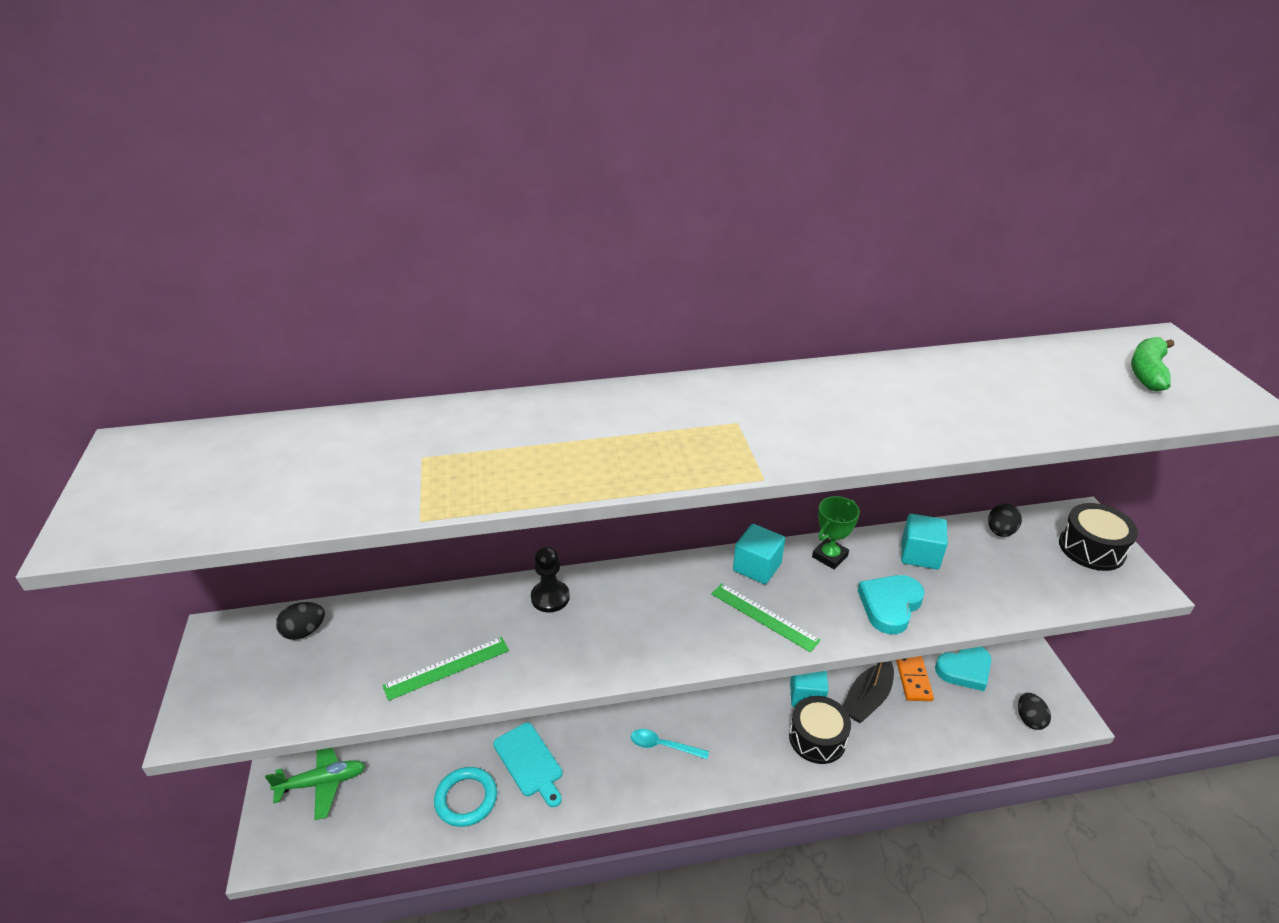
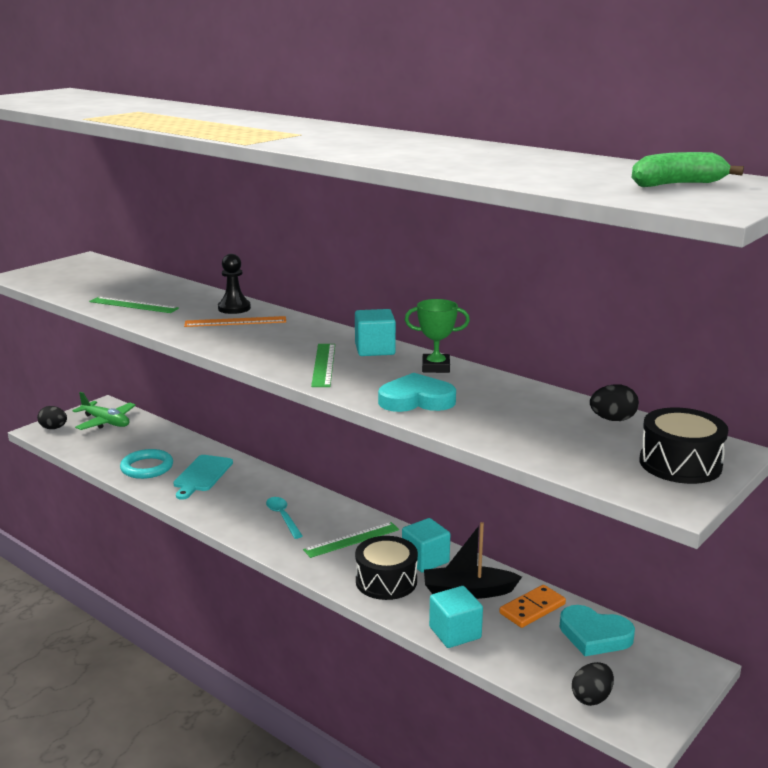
camera: 50 degrees right, 15 degrees down
black egg [276,602,325,640] -> black egg moved to [37,406,67,429]
turquoise cube [901,514,948,569] -> turquoise cube moved to [429,586,483,648]
none -> orange ruler [184,316,286,327]
none -> green ruler [303,522,399,558]

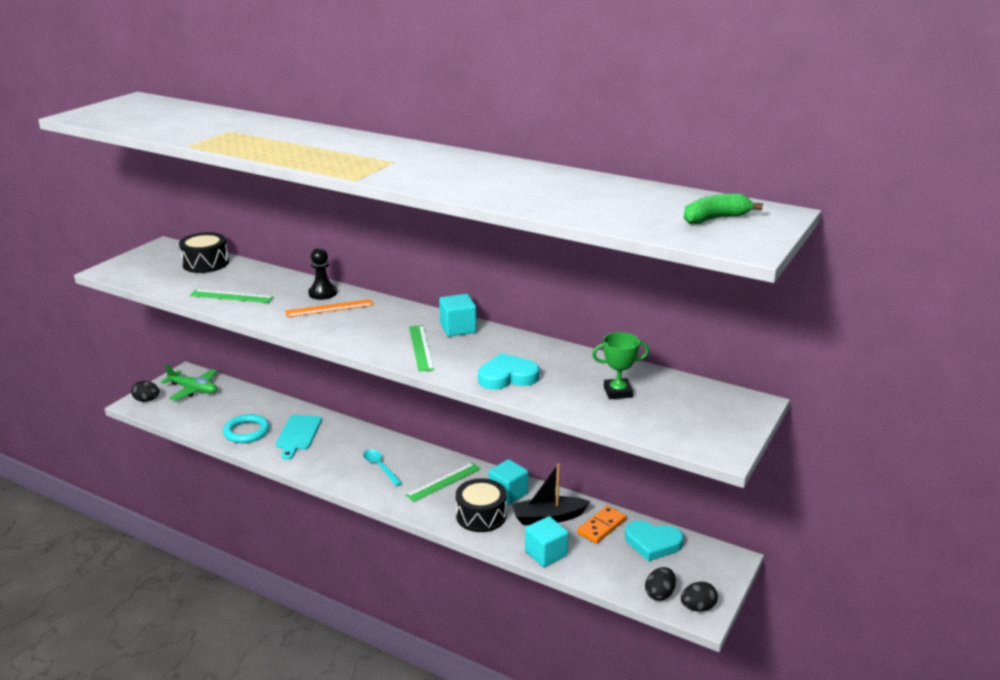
camera: 10 degrees left, 5 degrees up
green trophy [405,299,470,373] -> green trophy moved to [592,332,649,399]
black egg [590,384,639,421] -> black egg moved to [681,582,718,612]
black drum [639,408,728,484] -> black drum moved to [179,232,229,273]

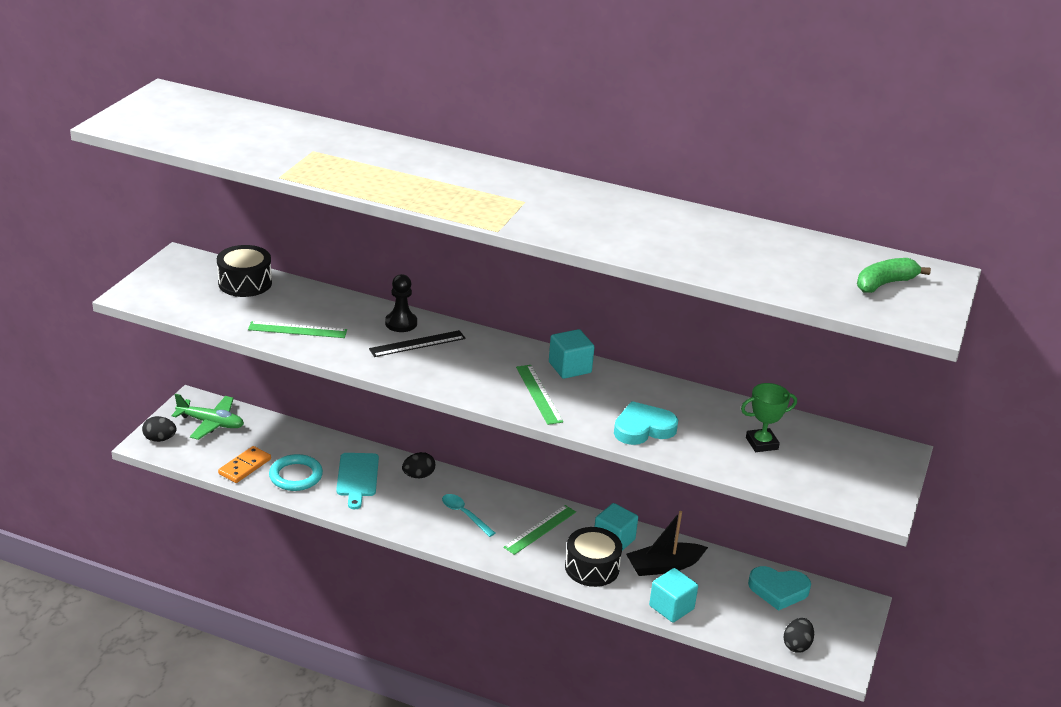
camera: 10 degrees left, 5 degrees up
orange ruler [285,299,374,317] -> black ruler [369,330,466,357]
orange domino [577,506,626,544] -> orange domino moved to [218,446,271,483]
black egg [681,582,718,612] -> black egg moved to [402,452,435,478]

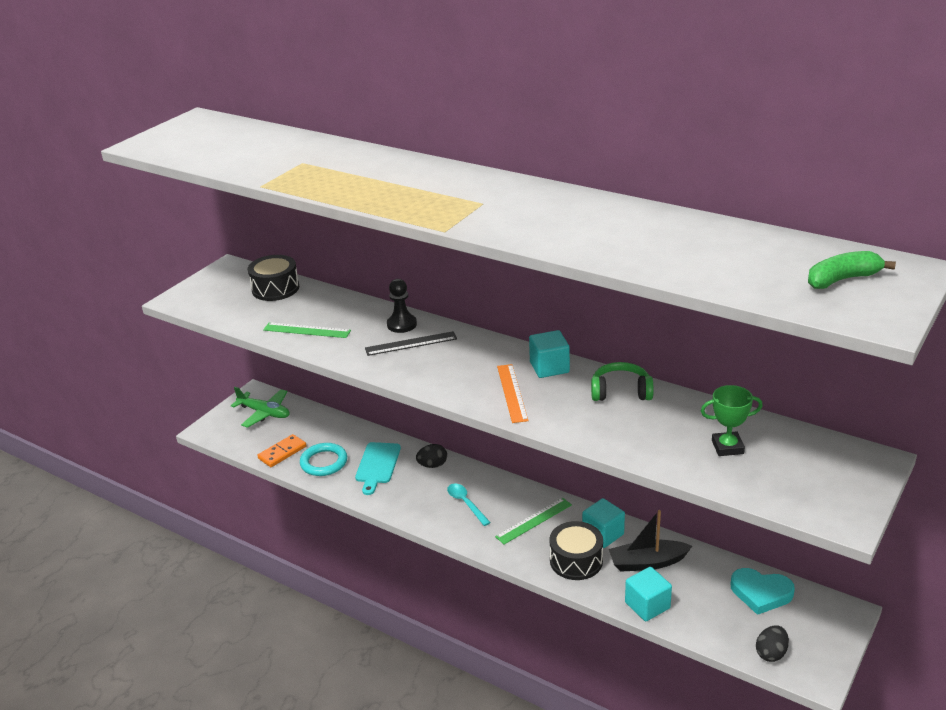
camera: 15 degrees right, 0 degrees up
black egg [142,416,177,442] -> none
green ruler [516,365,563,425] -> orange ruler [497,364,528,423]
turquoise heart [614,401,678,445] -> none
none -> green headphones [591,362,654,401]

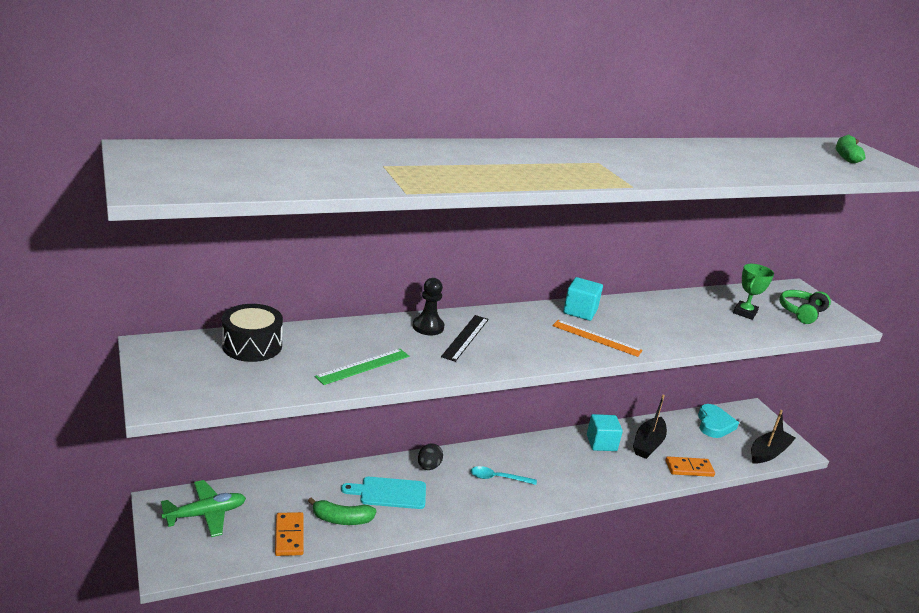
camera: 60 degrees left, 5 degrees down
turquoise ring [300,443,347,476] -> green banana [308,497,376,525]
turquoise cutting board [355,442,401,495] -> turquoise cutting board turned 135 degrees clockwise [341,477,426,509]
green ruler [495,498,572,544] -> none
black drum [549,521,603,580] -> none
green headphones [591,362,654,401] -> green headphones moved to [779,290,831,324]
turquoise cube [625,567,672,621] -> orange domino [666,457,715,477]
turquoise heart [731,568,795,615] -> turquoise heart turned 45 degrees counterclockwise [698,404,739,438]
black egg [756,626,789,662] -> black boat [751,410,796,463]

